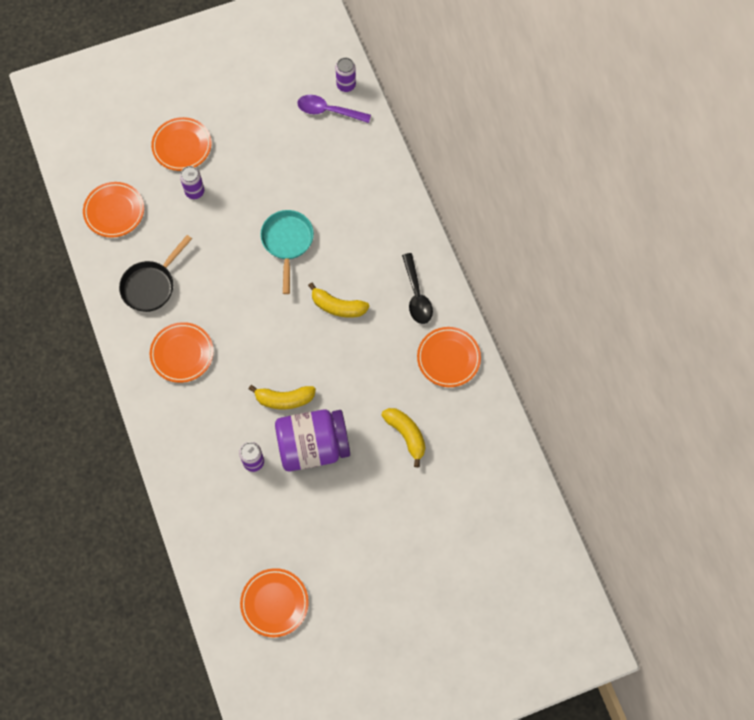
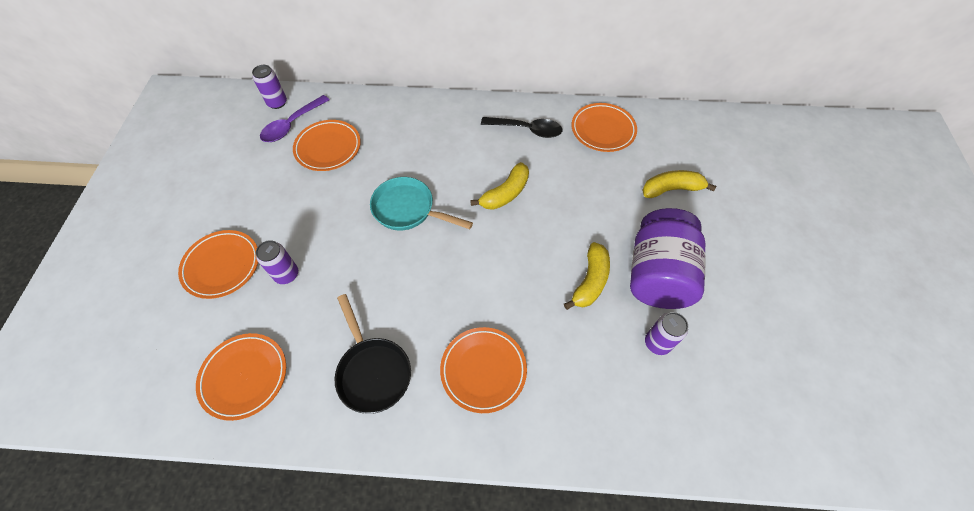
camera: 65 degrees left, 10 degrees down
orange plate [240,568,309,637] -> orange plate moved to [293,120,361,171]

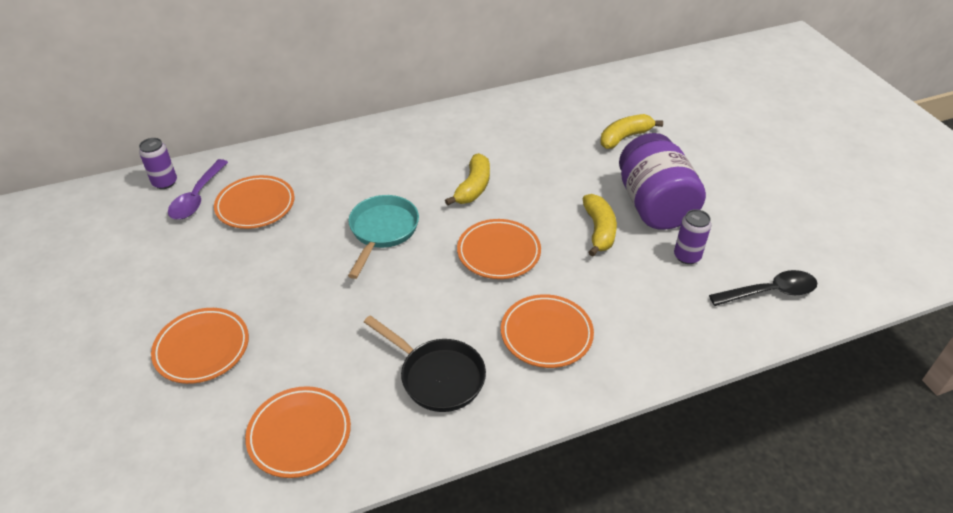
camera: 25 degrees left, 15 degrees down
purple can [256,240,298,284] -> none
turquoise pan [370,177,473,230] -> turquoise pan turned 105 degrees clockwise [348,195,419,279]
black spoon [481,117,563,138] -> black spoon moved to [709,270,817,306]
orange plate [572,103,637,152] -> orange plate moved to [457,219,541,279]

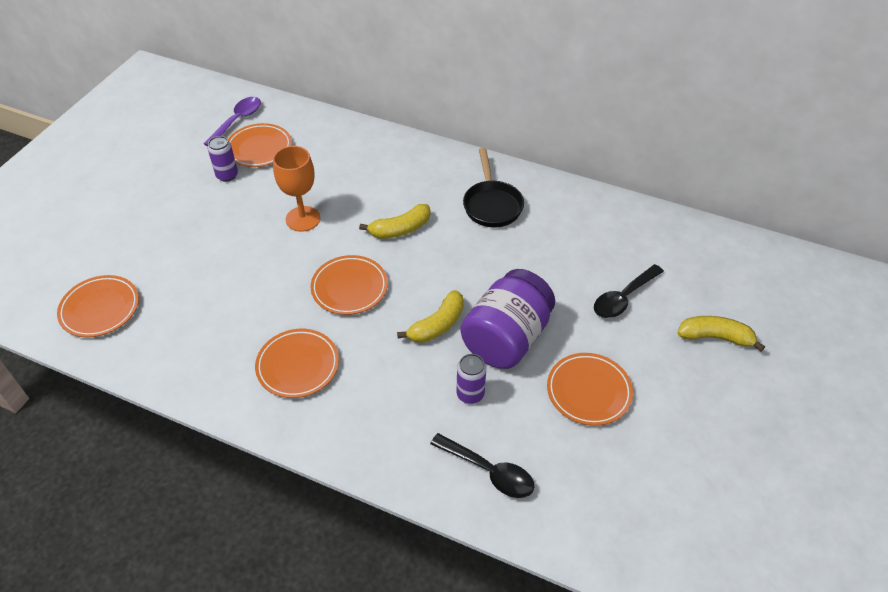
camera: 45 degrees right, 5 degrees up
purple can [139,138,177,189] -> purple can moved to [208,136,238,182]
orange plate [151,308,249,384] -> orange plate moved to [547,353,633,426]
purple spoon [168,159,228,219] -> purple spoon turned 150 degrees clockwise [204,97,261,147]
turquoise pan [348,195,419,279] -> orange goblet [273,146,320,232]
black pan [364,315,486,412] -> black pan moved to [463,148,524,227]
yellow banana [600,114,663,149] -> yellow banana moved to [678,316,765,351]
none -> black spoon [594,264,664,318]

